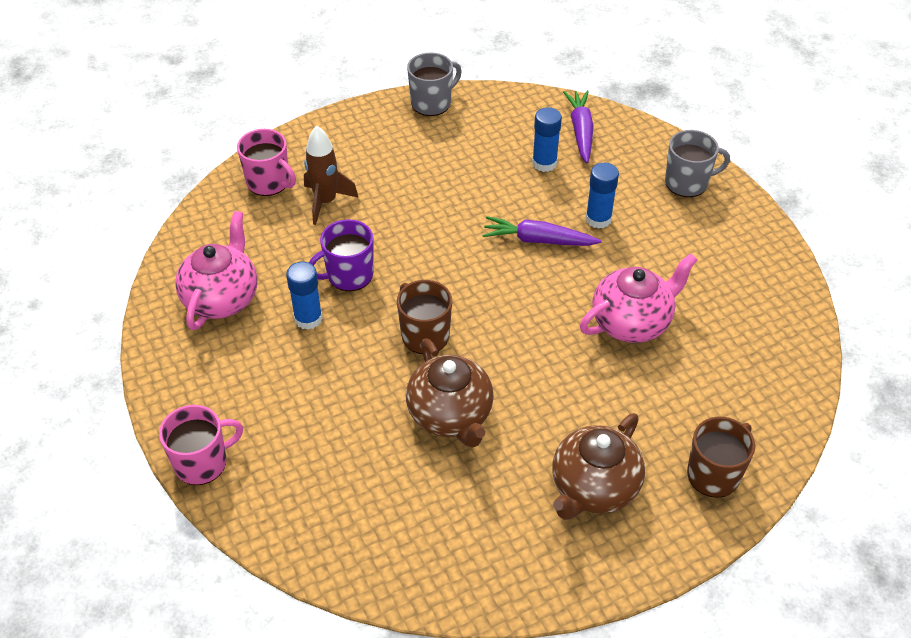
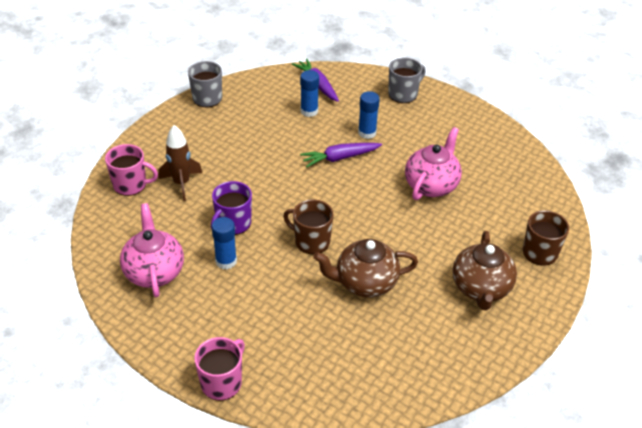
camera: 30 degrees left, 5 degrees down
brown teapot [406,338,494,448] -> brown teapot turned 135 degrees clockwise [313,239,418,297]

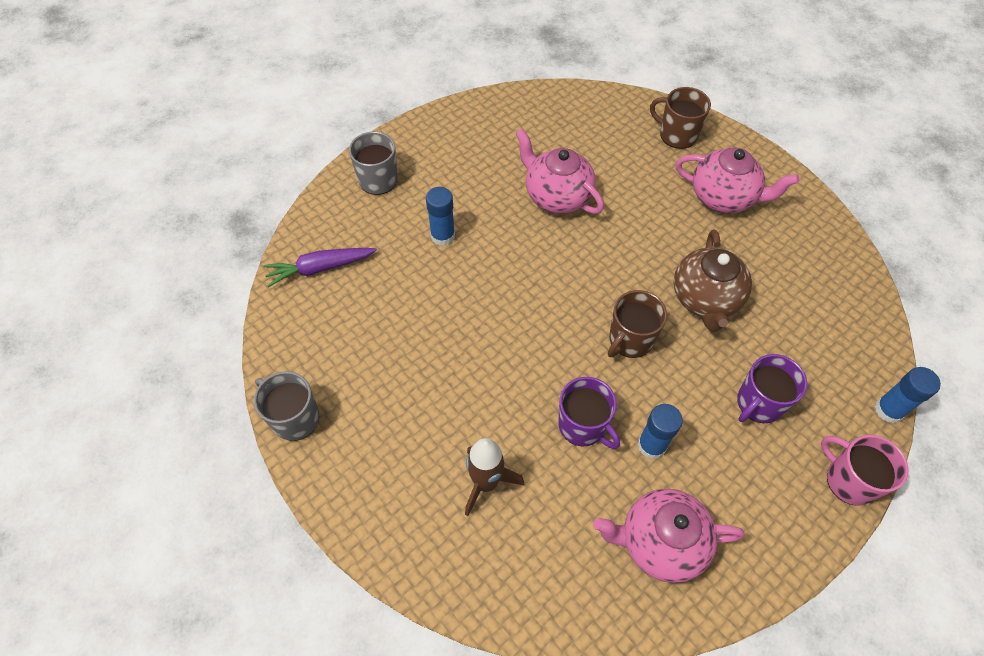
camera: 75 degrees left, 15 degrees up
pink mug [105,144,158,196] -> none
blue glue stick [300,70,319,117] -> blue glue stick moved to [875,367,941,423]
purple carrot [300,143,382,167] -> none
brown teapot [453,231,517,310] -> pink teapot [676,147,799,213]
none -> purple mug [737,354,807,423]

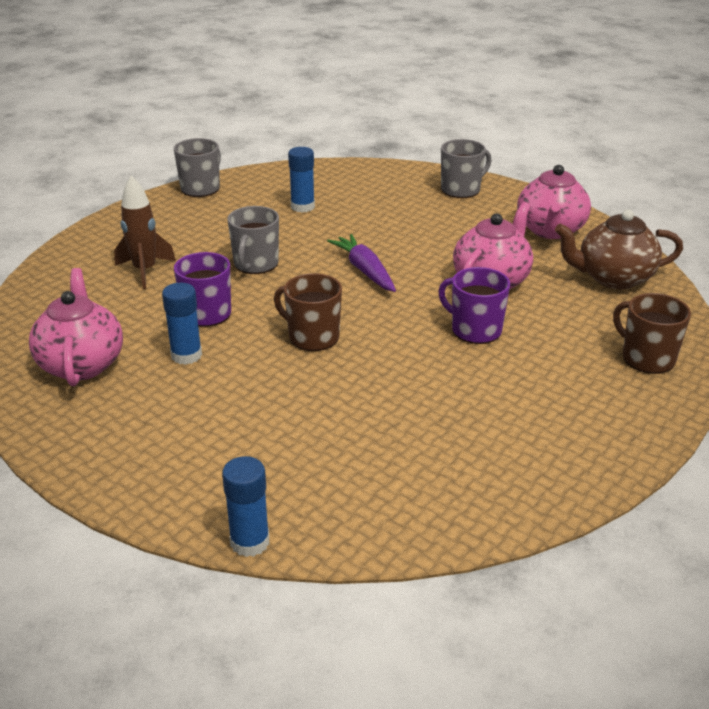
camera: 80 degrees right, 25 degrees down
purple carrot [263,248,377,287] -> purple carrot moved to [327,234,396,292]
blue glue stick [426,187,455,246] -> blue glue stick moved to [288,147,315,212]
brown mug [650,87,711,149] -> brown mug turned 60 degrees counterclockwise [613,293,691,374]
brown teapot [674,230,752,332] -> brown teapot moved to [555,210,683,289]
pink teapot [676,147,799,213] -> pink teapot moved to [517,165,591,239]
purple mug [737,354,807,423] -> purple mug moved to [438,267,510,344]
pink mug [821,435,909,506] -> none
none -> grey mug [227,206,279,274]

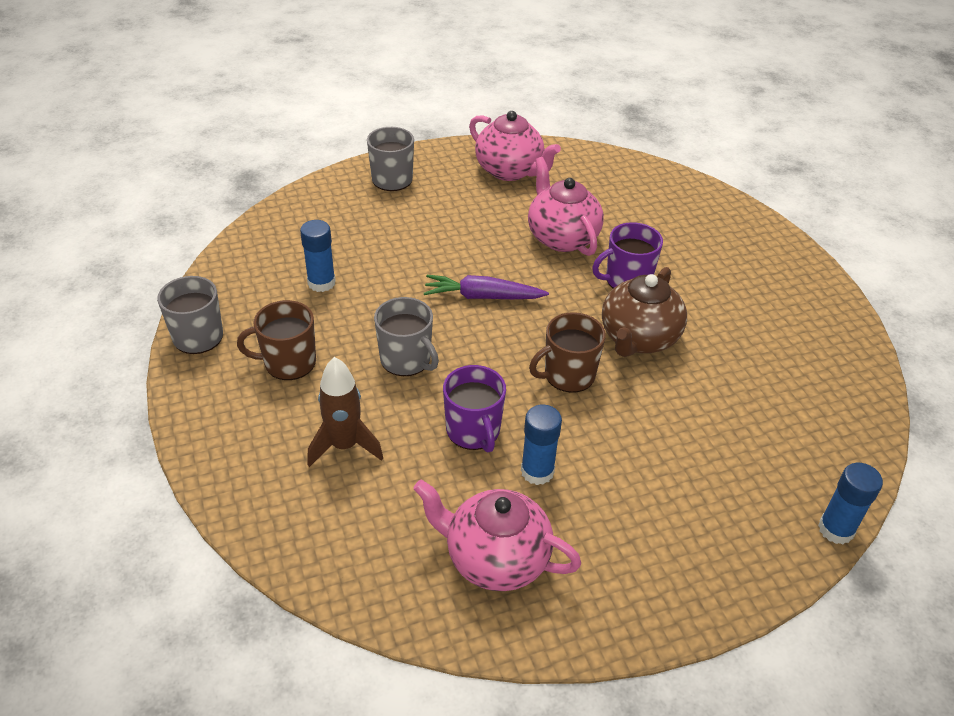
camera: 60 degrees left, 10 degrees up
brown teapot [555,210,683,289] -> brown teapot moved to [602,267,687,357]
brown mug [613,293,691,374] -> brown mug moved to [237,300,316,380]

